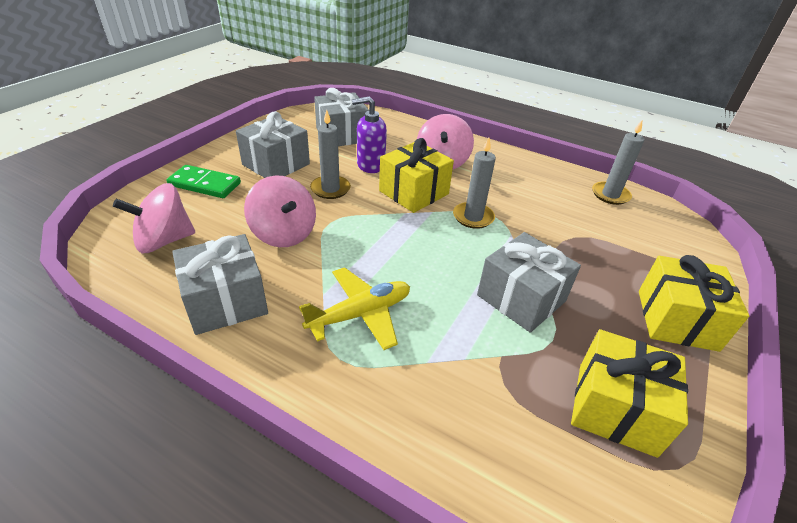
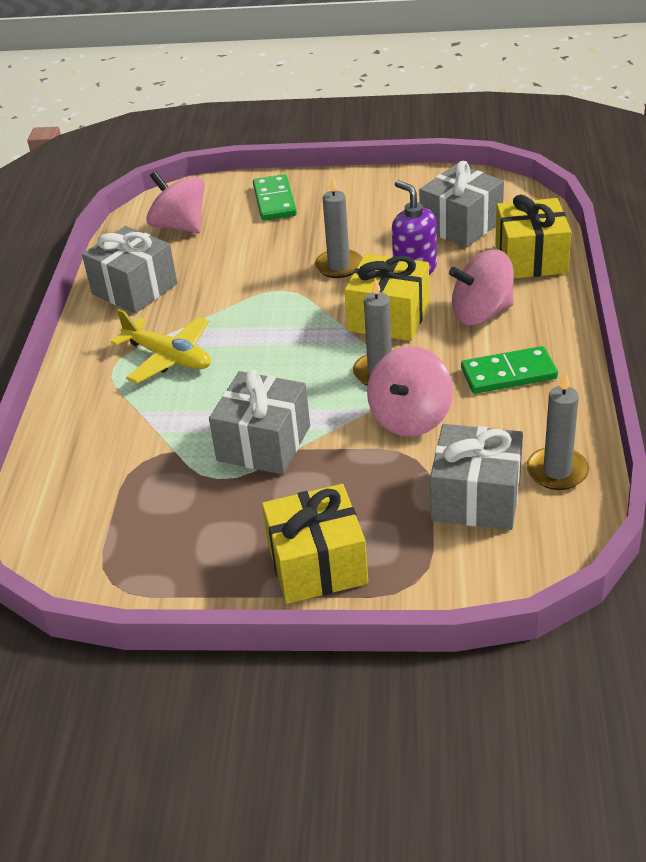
camera: 70 degrees right, 0 degrees up
grey gift [236,111,310,178] -> grey gift moved to [430,424,523,530]
pink spinning top [244,175,316,247] -> pink spinning top moved to [367,346,453,436]
yellow gift [571,329,688,458] -> yellow gift moved to [495,194,571,278]
none -> green domino [461,346,558,394]

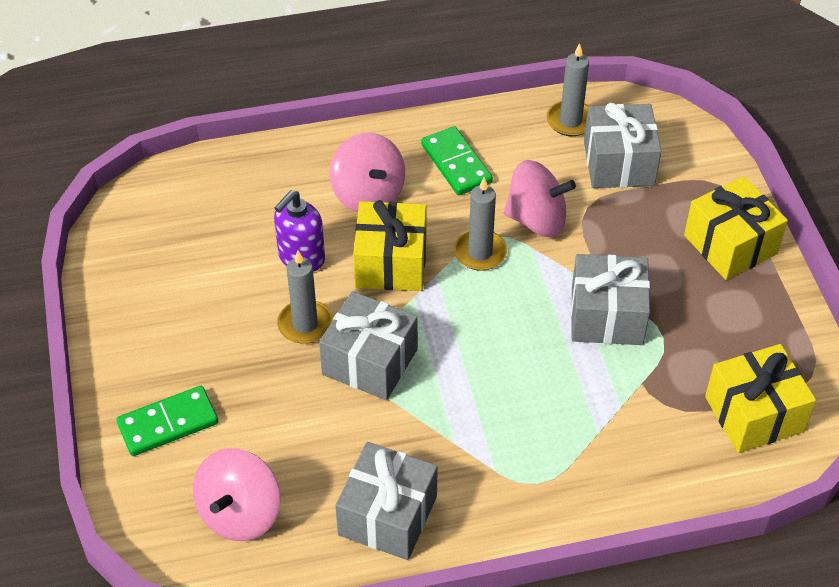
camera: 110 degrees left, 10 degrees up
yellow plane [111,309,211,383] -> none
grey gift [419,161,504,248] -> grey gift moved to [319,291,418,400]
yellow gift [495,194,571,278] -> yellow gift moved to [705,344,816,453]

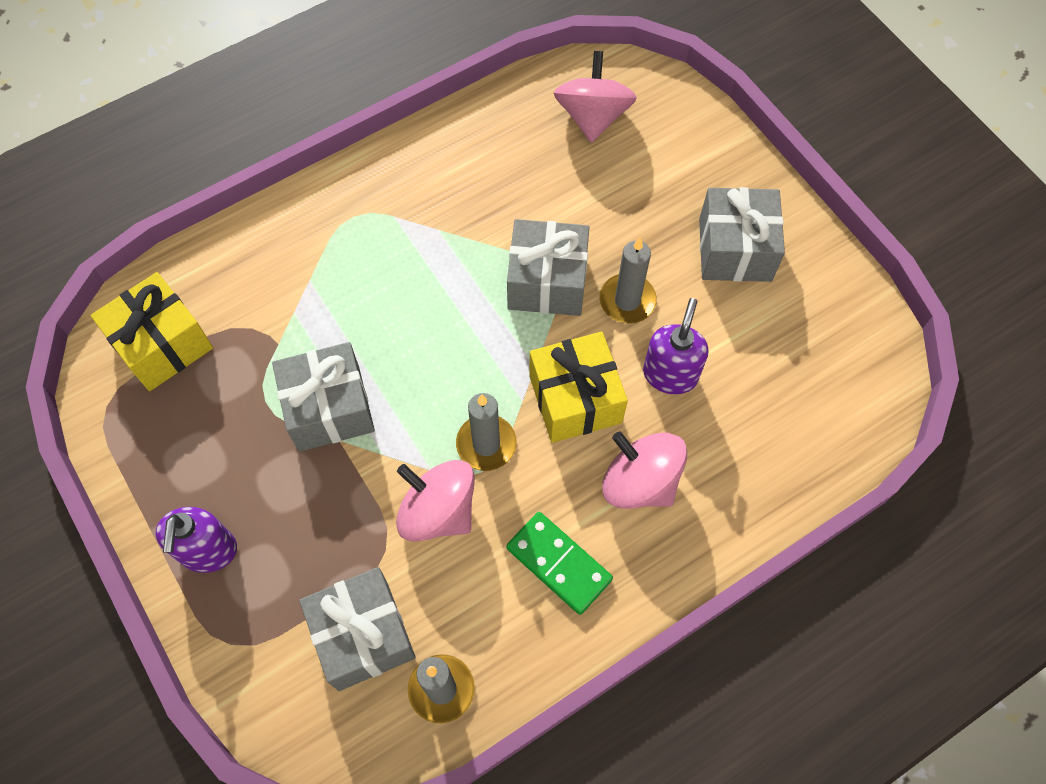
camera: 160 degrees right, 15 degrees up
green domino [116,386,218,456] -> none
grey gift [335,442,438,560] -> grey gift moved to [699,187,785,282]
pink spinning top [504,160,576,237] -> pink spinning top turned 45 degrees clockwise [396,460,475,542]
yellow gift [684,176,788,280] -> purple soap dispenser [156,507,237,573]

